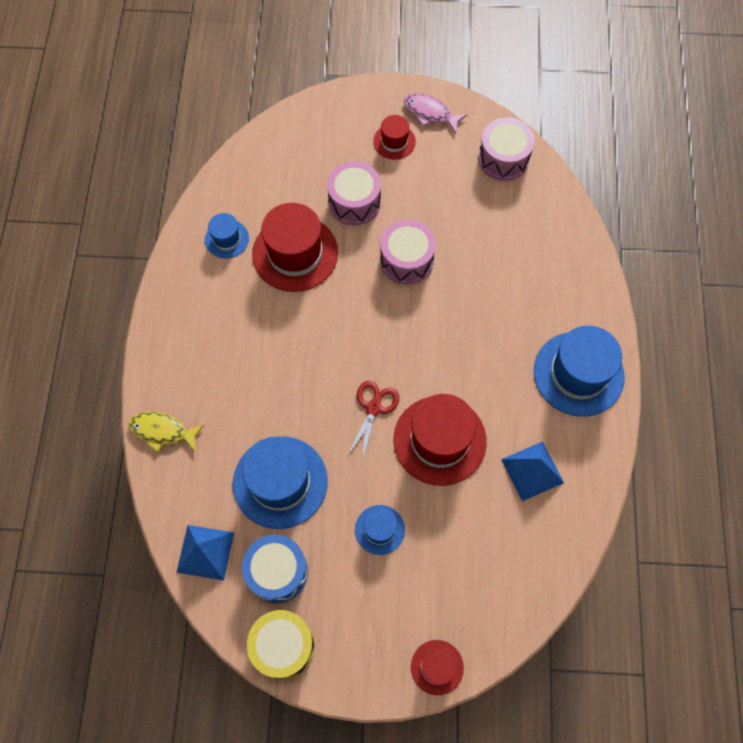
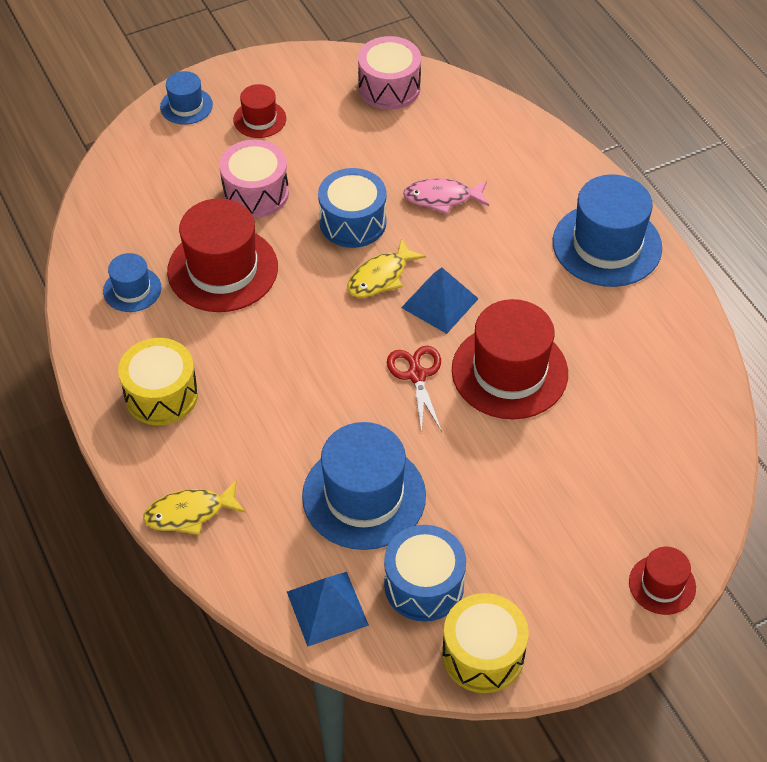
camera: 30 degrees left, 15 degrees down
blue hat [355,505,405,555] -> blue hat moved to [160,71,213,125]
pink drum [380,220,436,285] -> blue drum [318,168,387,248]
pink fish [403,93,467,134] -> pink fish moved to [403,178,489,214]
blue pyramid [501,442,564,501] -> blue pyramid moved to [401,267,479,334]
none -> yellow drum [118,338,198,425]
none -> yellow fish [347,238,426,298]

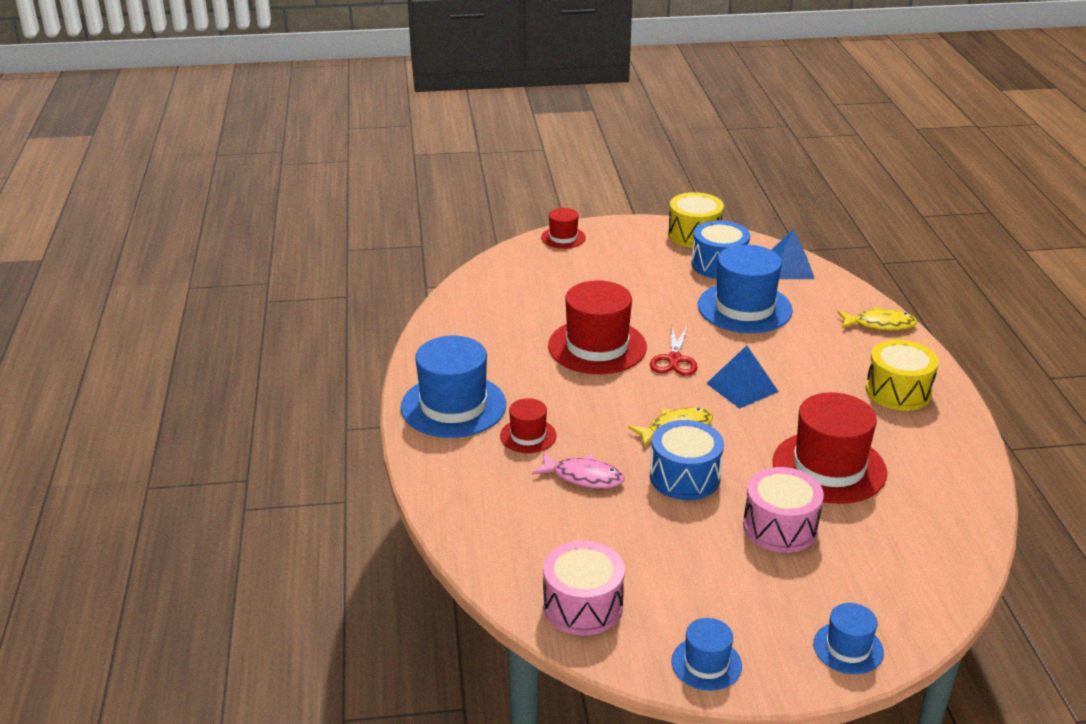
camera: 160 degrees left, 20 degrees down
blue hat [103,253,161,312] -> blue hat moved to [671,618,742,691]
red hat [233,84,286,138] -> red hat moved to [500,398,557,453]
blue pyramid [401,267,479,334] -> blue pyramid moved to [706,345,779,409]

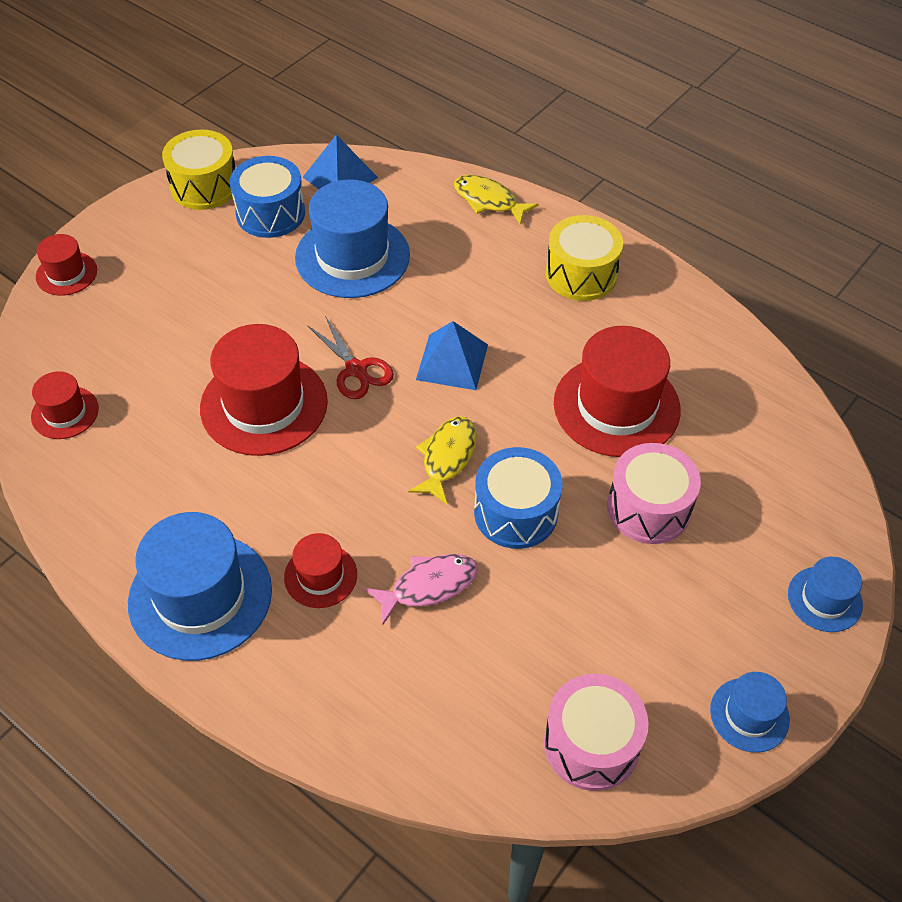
camera: 45 degrees left, 20 degrees up
yellow fish [837,307,917,330] -> yellow fish turned 105 degrees counterclockwise [454,175,539,225]
none -> red hat [31,371,99,439]

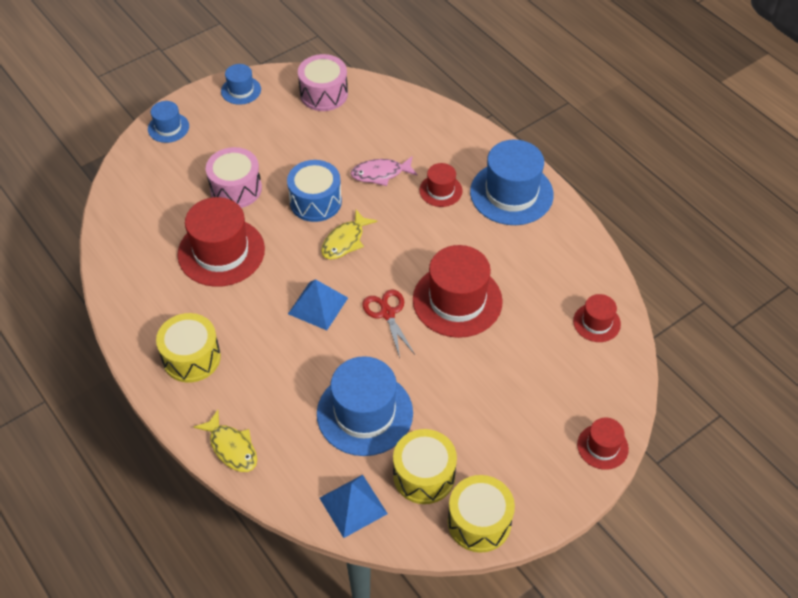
camera: 165 degrees left, 0 degrees up
blue drum [230,156,305,238] -> yellow drum [393,429,457,504]

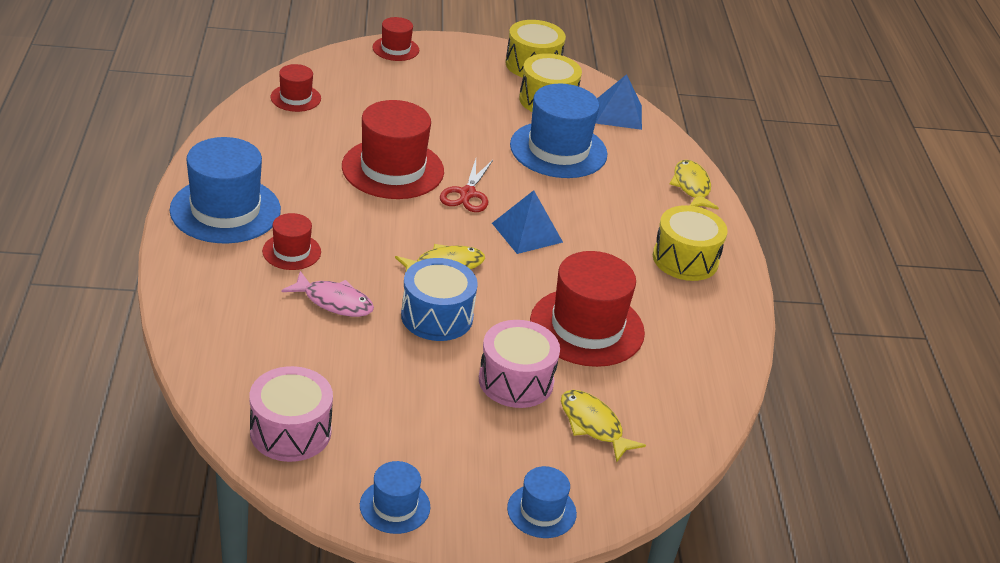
camera: 150 degrees left, 15 degrees down
none -> yellow fish [561,390,646,463]

